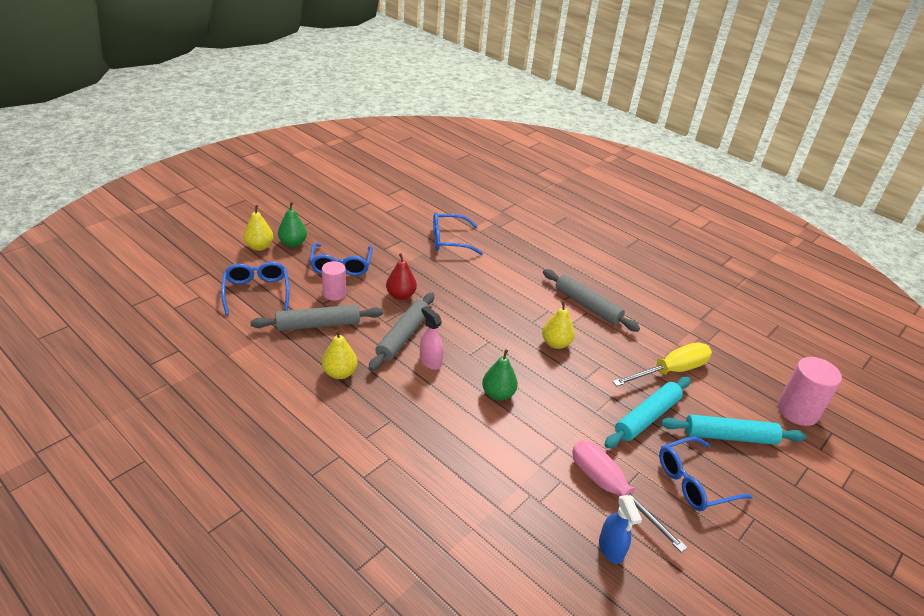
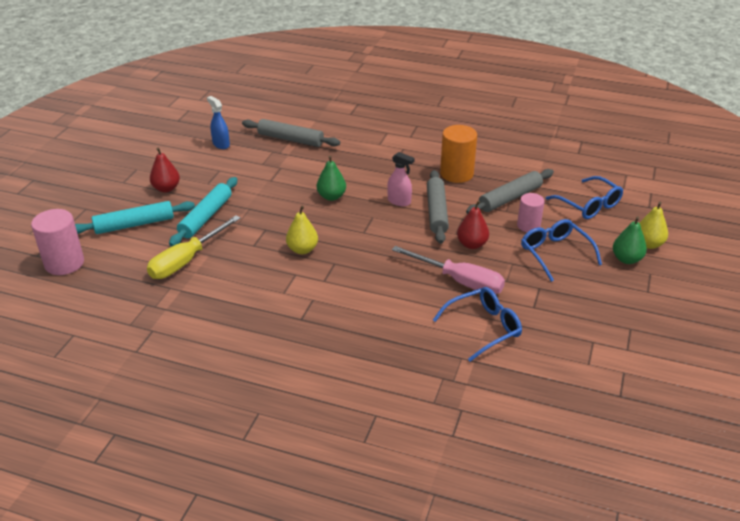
camera: 160 degrees right, 0 degrees up
yellow pear [322,330,358,379] -> orange cylinder [440,125,477,183]
grey rolling pin [543,269,640,332] -> grey rolling pin moved to [242,119,340,147]
pink screwdriver [572,441,688,553] -> pink screwdriver moved to [392,246,505,294]
blue glasses [659,437,753,511] -> red pear [150,148,180,193]

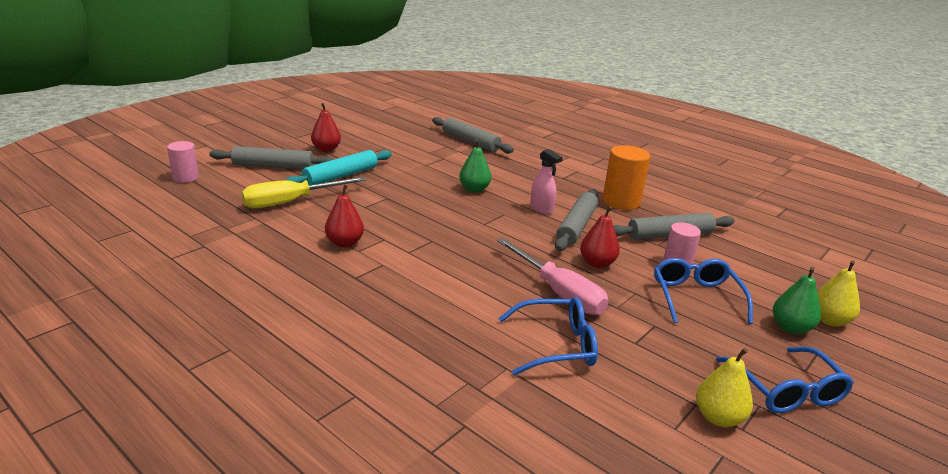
camera: 20 degrees right, 10 degrees down
pink cylinder [31,209,84,275] -> pink cylinder [167,141,199,183], size x0.64
turquoise rolling pin [75,201,195,234] -> grey rolling pin [209,146,334,169]
blue spray bottle [207,96,230,149] -> none
yellow pear [286,206,318,254] -> yellow pear moved to [696,348,753,427]
blue glasses [546,176,623,219] -> blue glasses moved to [716,347,854,413]
none -> red pear [325,184,364,248]

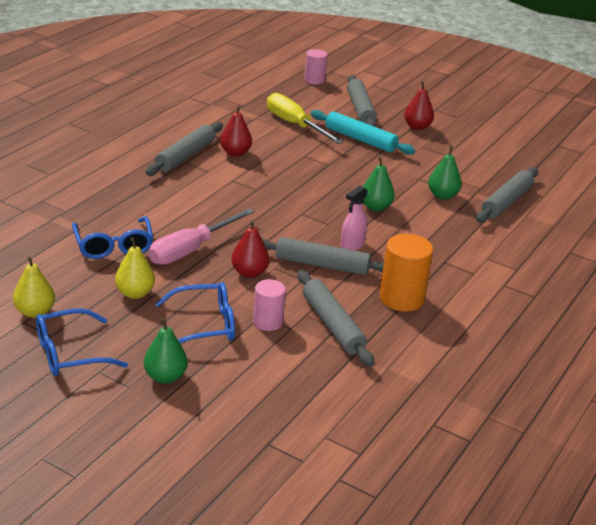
camera: 80 degrees right, 5 degrees up
yellow pear [817,260,860,326] -> yellow pear moved to [115,237,155,299]
none -> grey rolling pin [145,122,223,176]
none -> green pear [428,146,462,200]

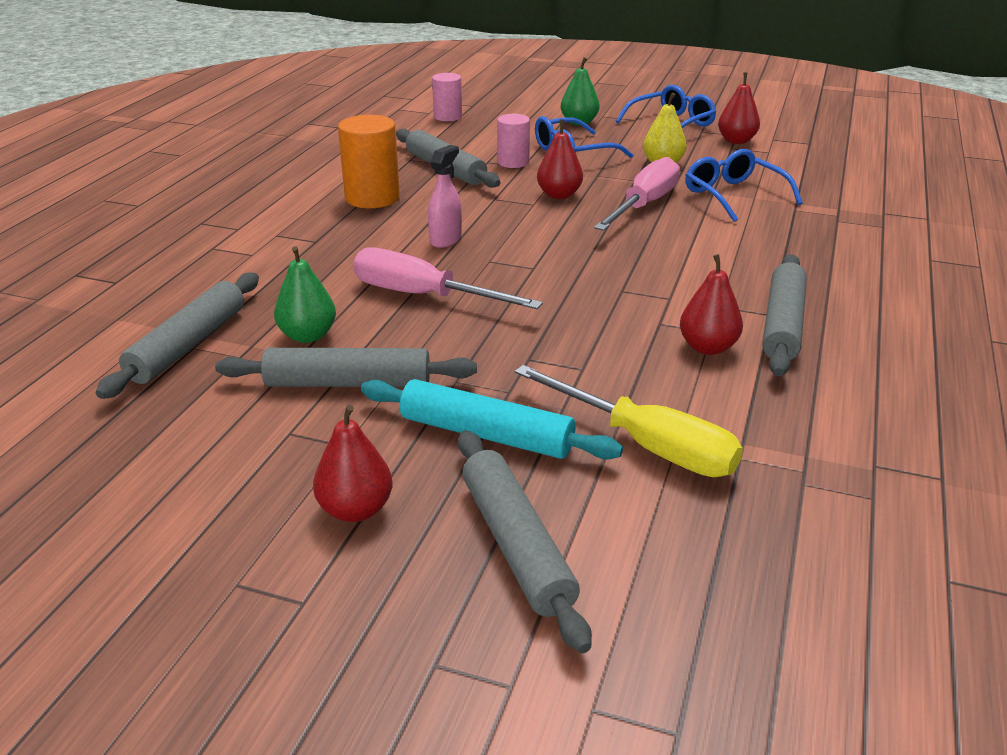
camera: 170 degrees right, 0 degrees up
yellow pear [13,257,55,318] -> red pear [718,72,760,144]
grey rolling pin [262,237,384,275] -> grey rolling pin moved to [215,348,477,387]
pink cylinder [304,49,327,85] -> pink cylinder moved to [432,73,462,121]
green pear [363,157,395,211] -> pink screwdriver [354,247,543,309]

